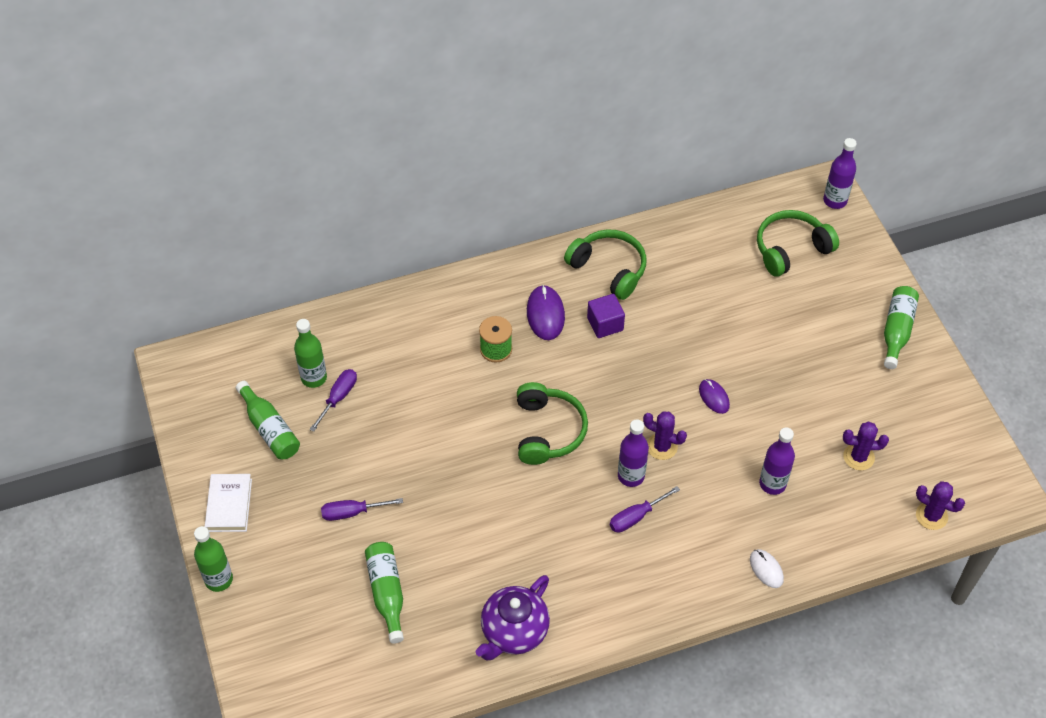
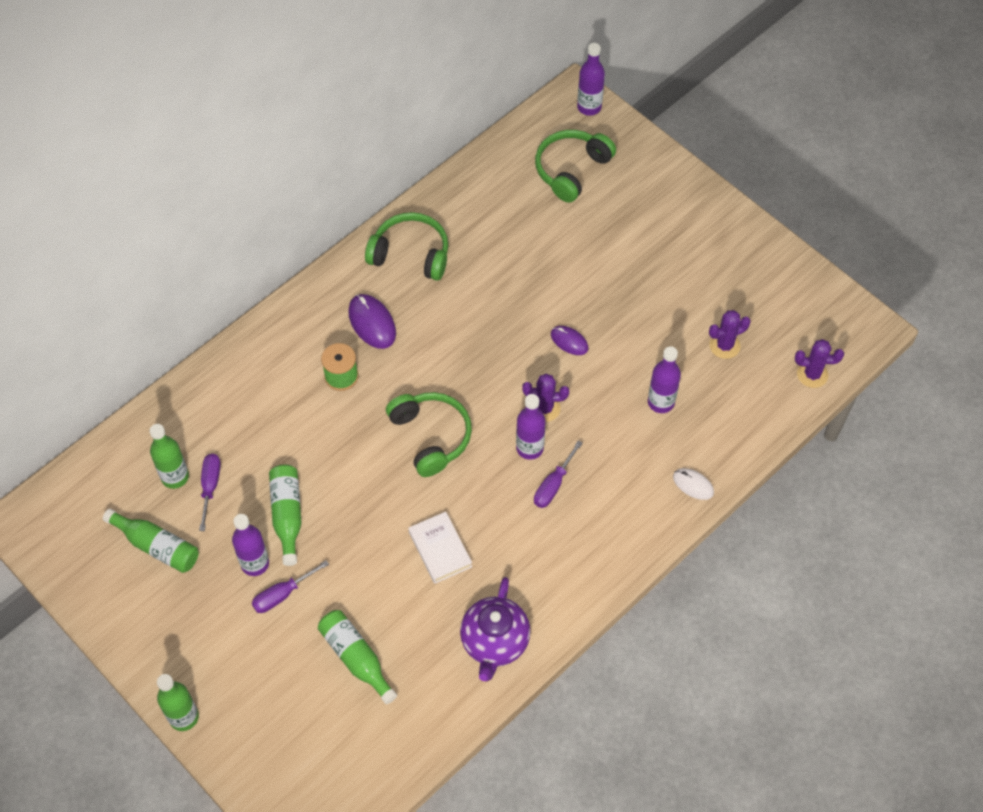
camera: 25 degrees left, 5 degrees up
white book [205,474,252,532] -> white book moved to [408,512,472,584]
purple cube [587,294,625,338] -> none
green bottle [884,286,919,369] -> green bottle moved to [269,464,302,566]
none -> purple bottle [232,514,269,576]

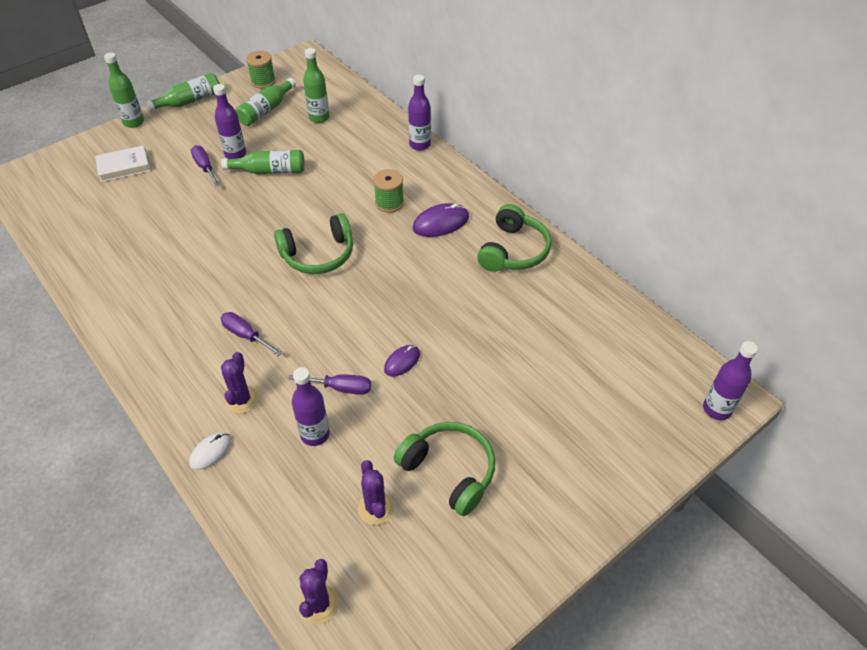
camera: 95 degrees right, 10 degrees down
purple screwdriver [199,454,221,531] -> purple screwdriver moved to [288,374,371,395]
green bottle [318,610,397,704] -> green bottle moved to [145,73,220,112]
white book [408,512,472,584] -> white book moved to [95,145,150,182]
purple teapot [460,577,531,681] -> none
purple bottle [516,394,546,460] -> purple bottle moved to [408,75,431,151]
purple cactus [522,374,569,422] -> purple cactus moved to [221,352,259,414]
green headphones [535,130,616,203] -> green headphones moved to [394,422,495,516]
none -> green spool [246,51,276,89]

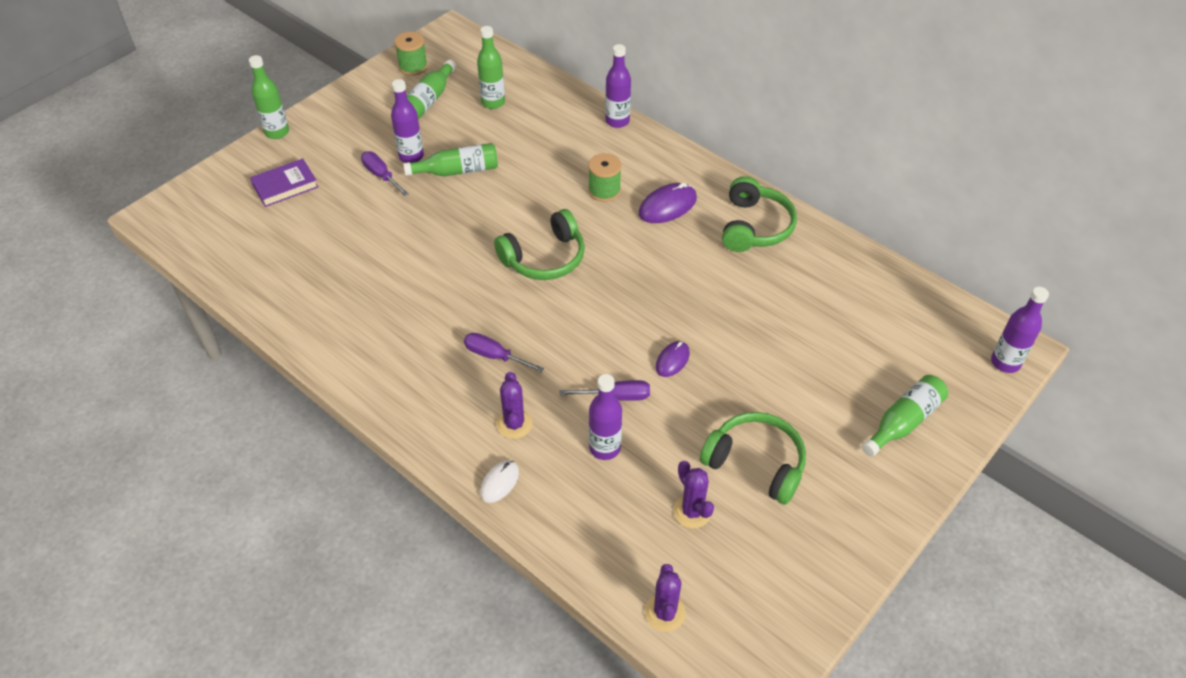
camera: 10 degrees left, 0 degrees up
white book [95,145,150,182] -> purple book [250,159,318,207]
green bottle [145,73,220,112] -> green bottle moved to [862,375,948,457]

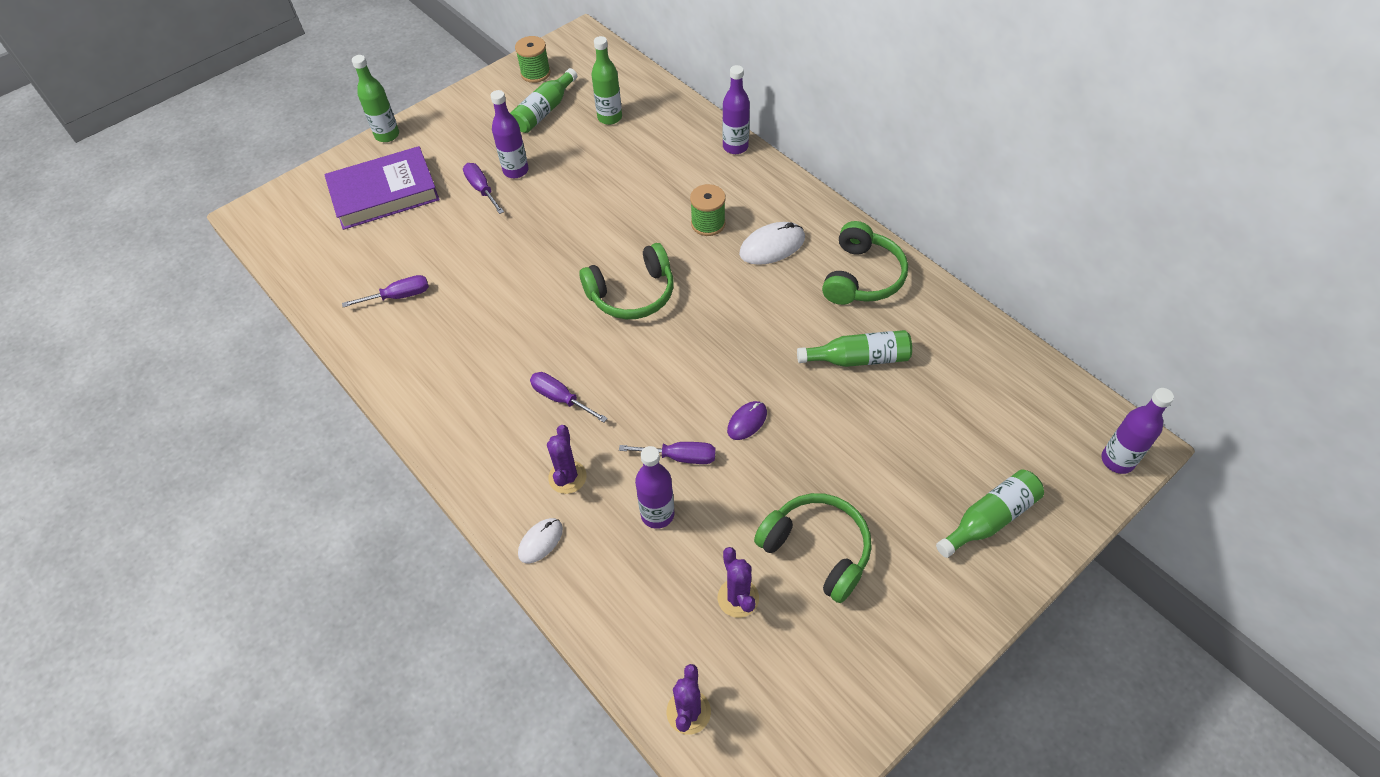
camera: 10 degrees right, 5 degrees up
purple book [250,159,318,207] -> purple book [324,146,440,230], size x1.70
green bottle [403,143,498,176] -> green bottle moved to [797,330,912,367]
purple mouse [639,183,697,223] -> white mouse [739,222,805,265]
none -> purple screwdriver [342,275,429,307]

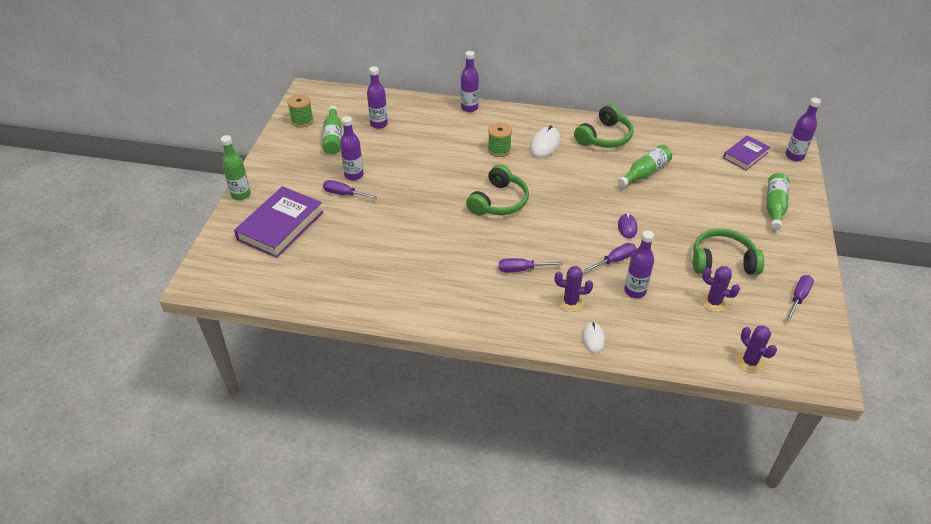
camera: 40 degrees left, 10 degrees down
purple screwdriver [342,275,429,307] -> purple screwdriver moved to [786,275,814,321]
purple cactus [547,425,587,494] -> purple cactus turned 45 degrees counterclockwise [555,266,593,312]
green bottle [592,36,622,125] -> purple bottle [367,66,388,129]
green headphones [822,221,908,305] -> green headphones turned 60 degrees clockwise [574,104,633,148]
none -> purple book [723,136,770,171]

